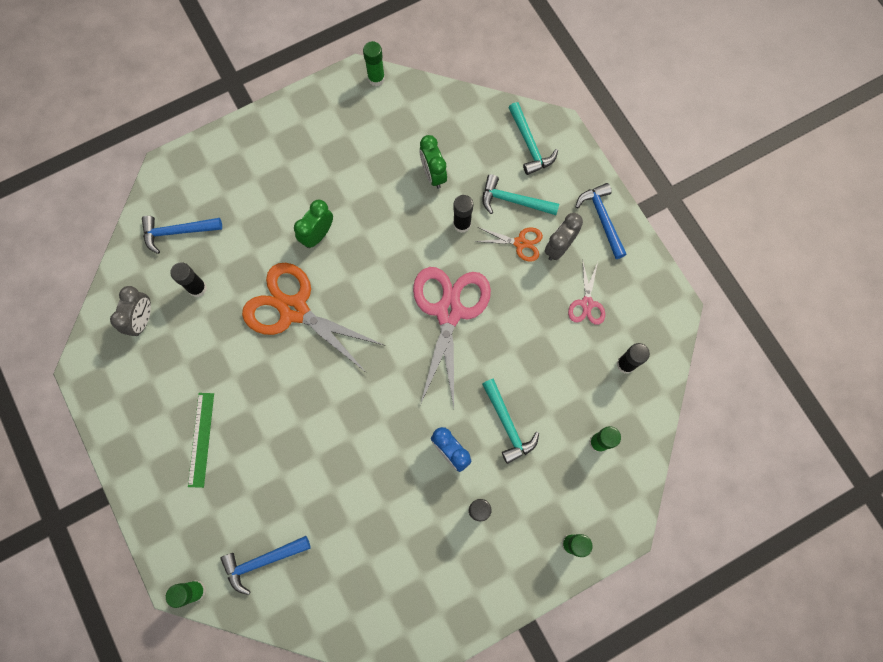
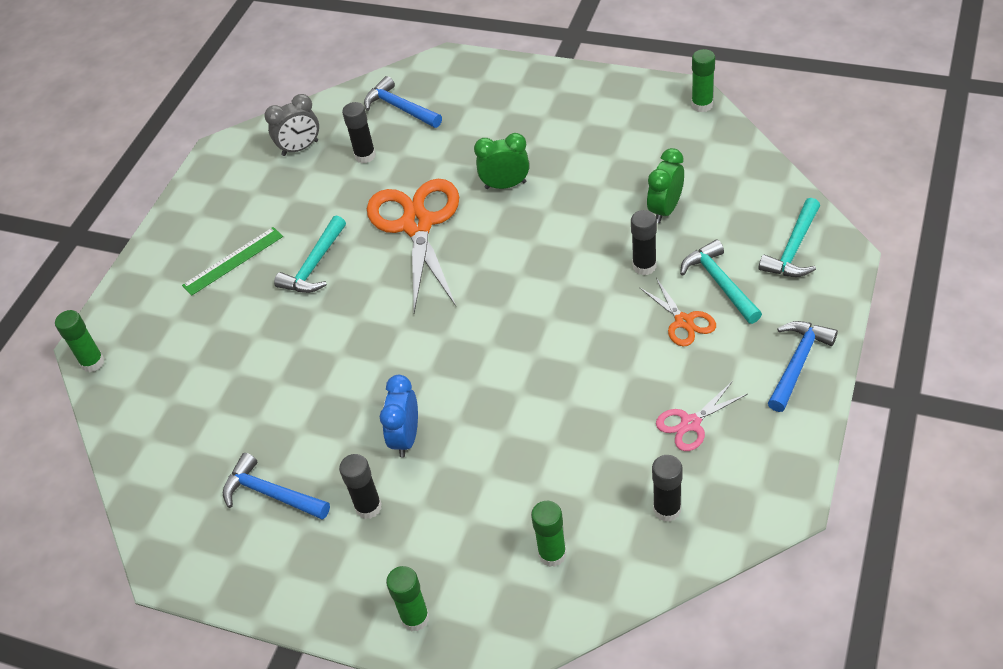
camera: 55 degrees right, 25 degrees down
blue hammer [220,536,311,595] -> blue hammer moved to [223,453,330,520]
pink scissors [413,267,491,408] -> none
turquoise hammer [482,379,539,464] -> turquoise hammer moved to [274,216,346,293]
grey clock [545,213,583,260] -> none

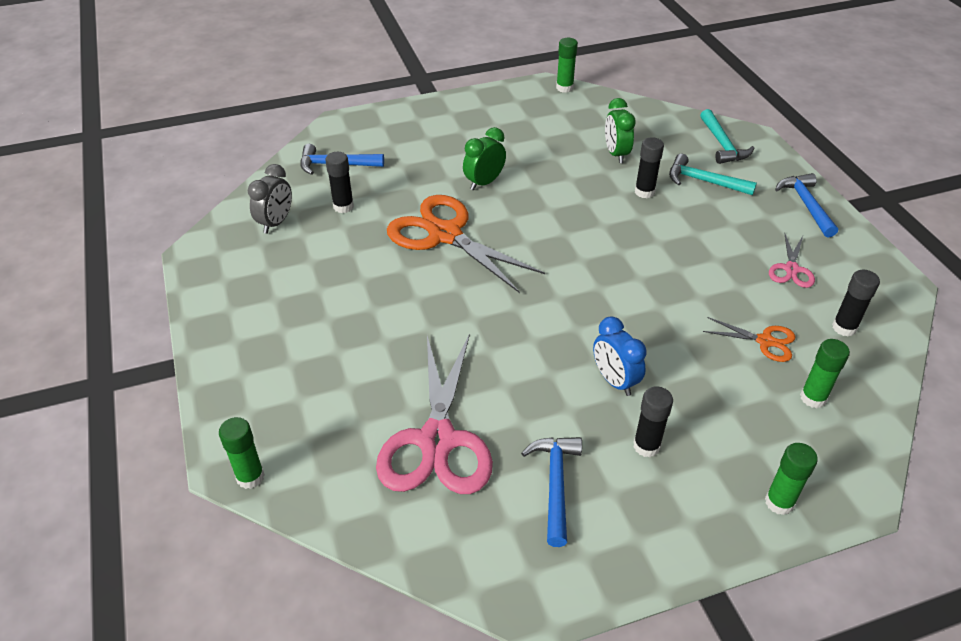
camera: 45 degrees left, 5 degrees down
green ruler [182,227,283,296] -> none
blue hammer [223,453,330,520] -> blue hammer turned 105 degrees clockwise [521,437,582,547]
turquoise hammer [274,216,346,293] -> none
orange scissors [639,278,716,346] -> orange scissors moved to [703,317,796,362]
none -> pink scissors [376,334,493,494]

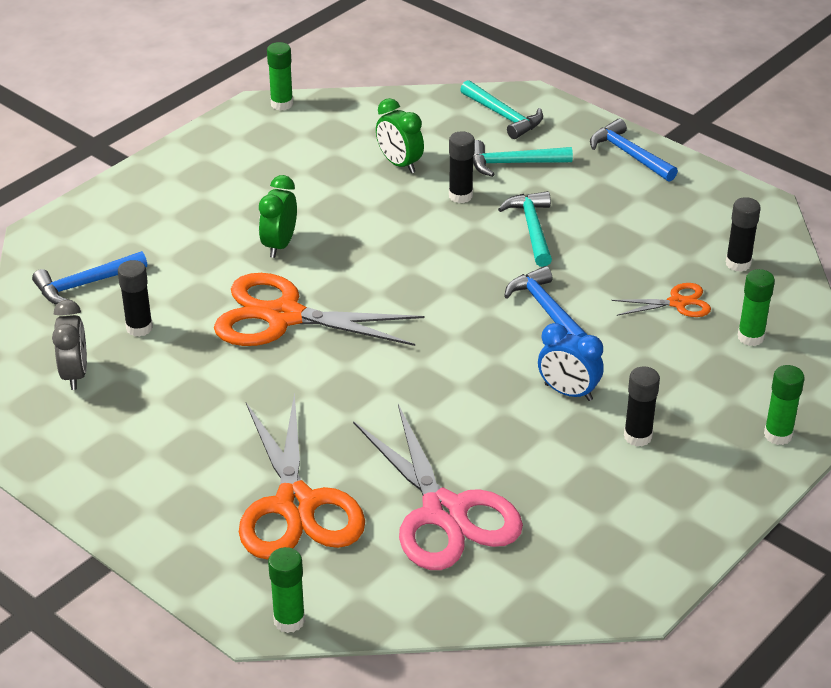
camera: 30 degrees left, 5 degrees down
blue hammer [521,437,582,547] -> blue hammer moved to [504,266,587,337]
pink scissors [769,232,815,288] -> none
none -> orange scissors [239,392,365,560]
none -> turquoise hammer [498,191,552,267]

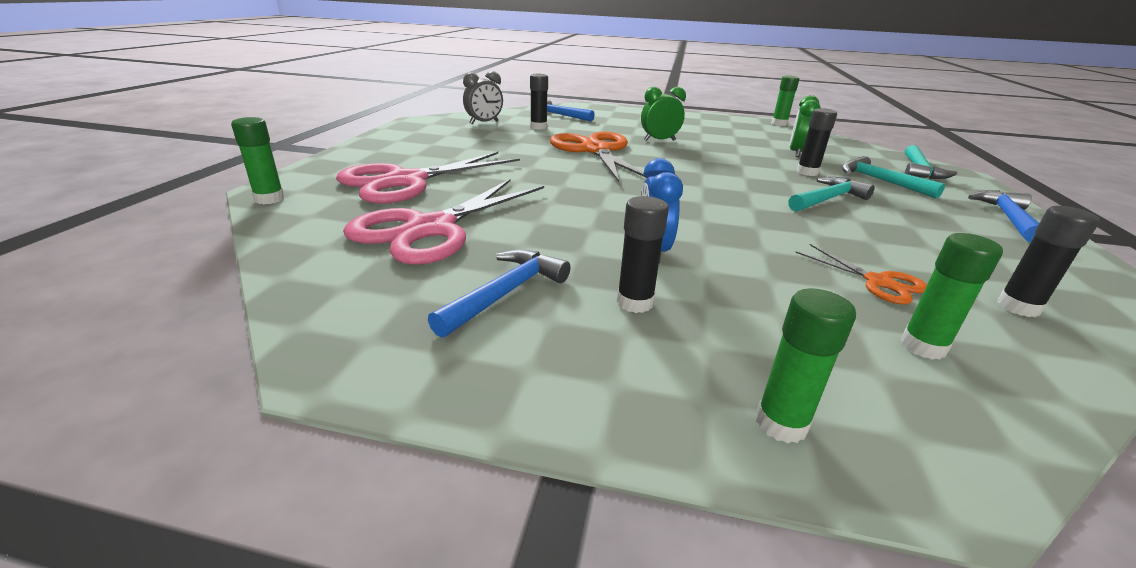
camera: 60 degrees right, 10 degrees down
orange scissors [239,392,365,560] -> pink scissors [336,152,520,204]
blue hammer [504,266,587,337] -> blue hammer moved to [428,250,571,338]

